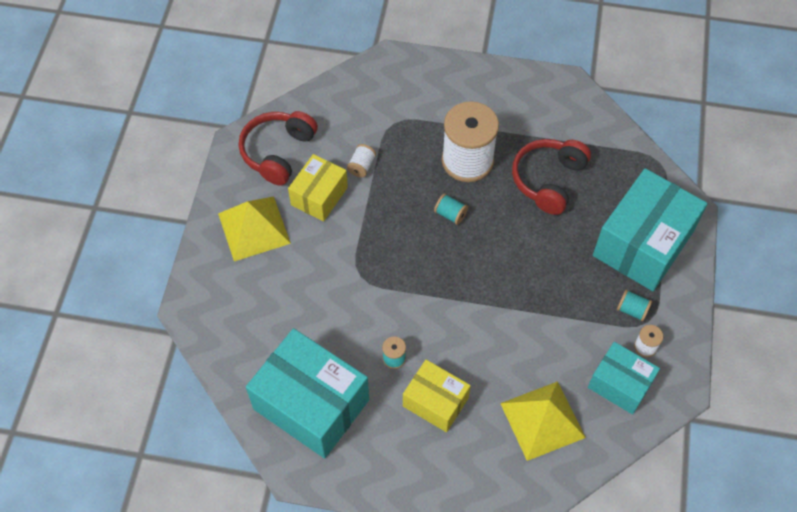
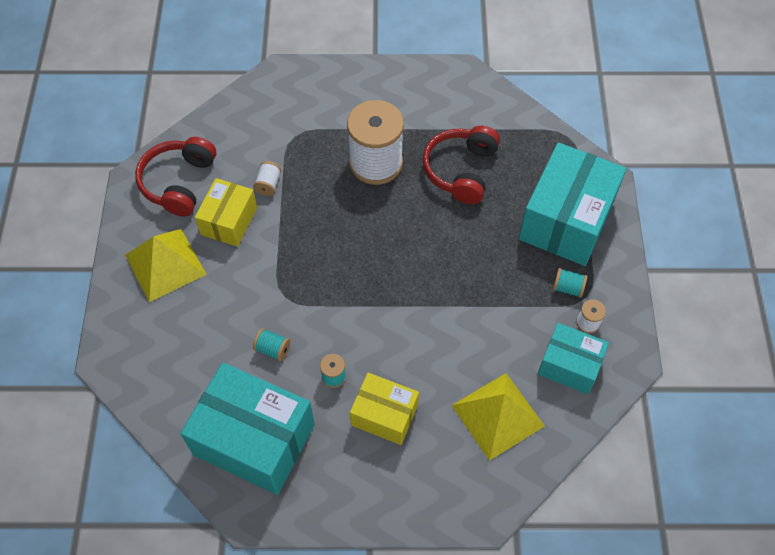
camera: 10 degrees left, 0 degrees up
turquoise spool [434,193,468,225] -> turquoise spool moved to [253,328,291,361]

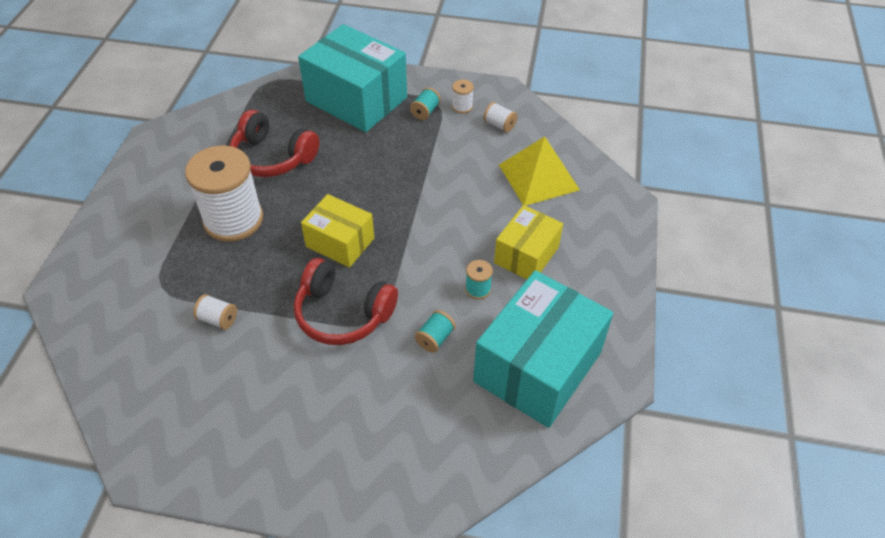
camera: 80 degrees left, 10 degrees down
yellow pyramid [125,229,207,302] -> none
red headphones [135,137,216,216] -> red headphones moved to [294,258,398,345]
yellow box [195,178,257,247] -> yellow box moved to [301,194,374,268]
turquoise box [538,323,609,394] -> white spool [484,102,517,132]

